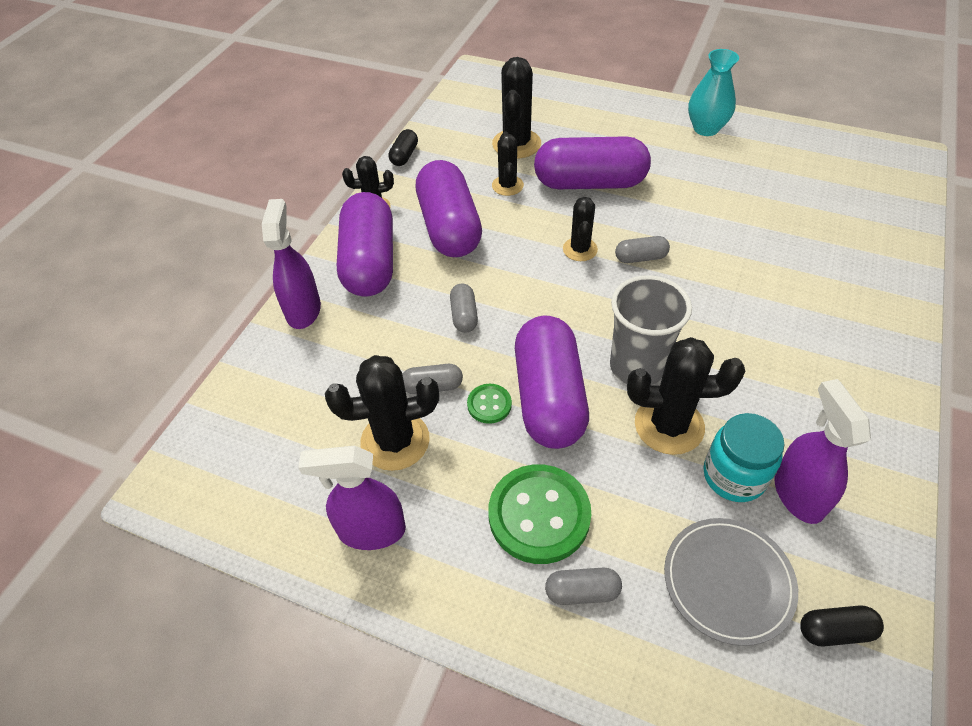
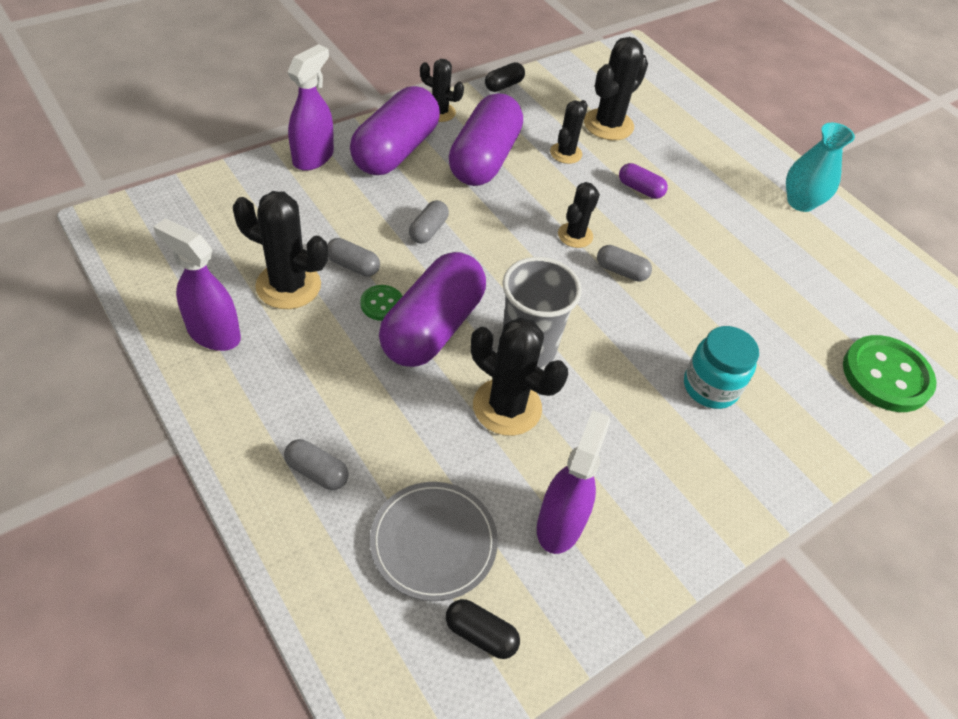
camera: 25 degrees right, 0 degrees up
green button [488,464,591,564] -> green button moved to [843,335,937,412]
purple capsule [534,136,651,189] -> purple capsule [619,163,668,199], size x0.43
turquoise jar [704,413,785,502] -> turquoise jar moved to [684,326,759,409]

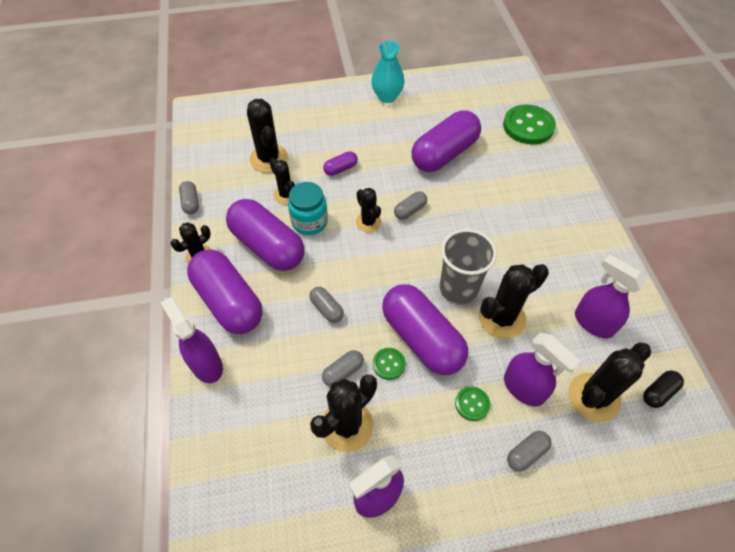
camera: 60 degrees left, 5 degrees up
grey plate [370,482,498,601] -> black cactus [569,342,652,422]
black capsule [485,62,525,92] -> grey capsule [179,181,199,214]
turquoise jar [684,326,759,409] -> turquoise jar moved to [288,182,328,235]
none -> purple capsule [412,110,481,172]
none -> green button [455,386,490,421]
none -> purple spray bottle [504,333,581,406]

